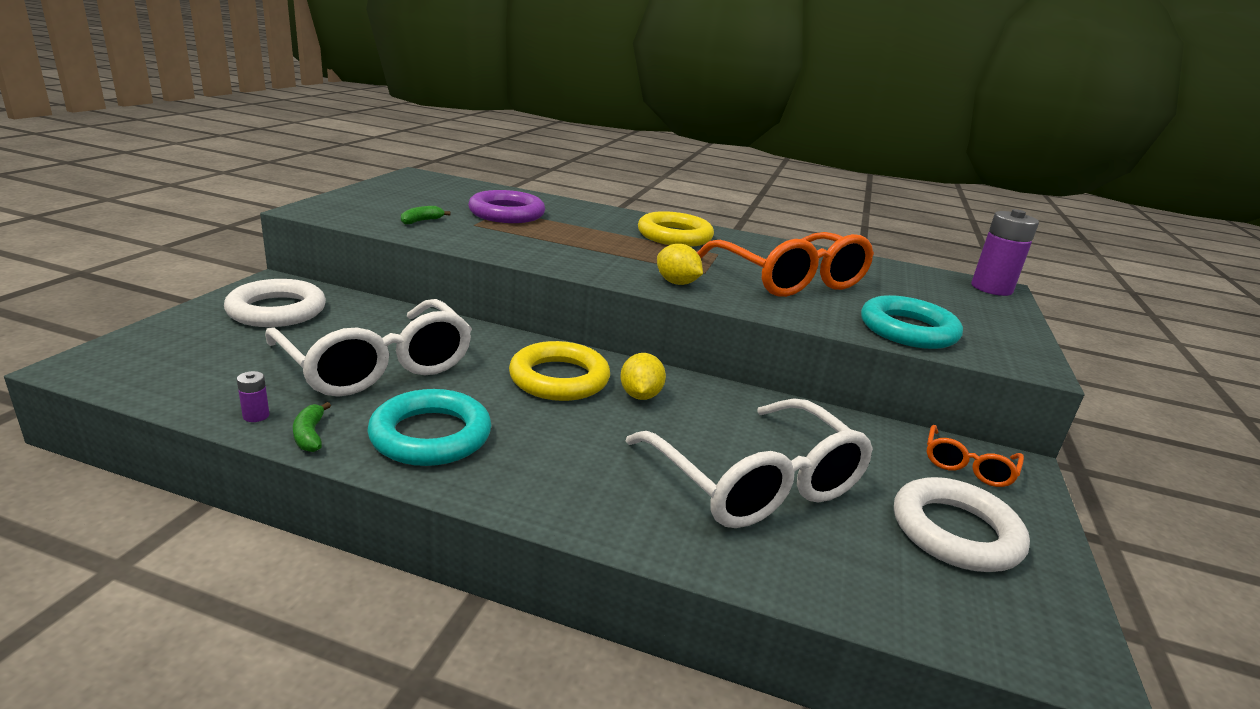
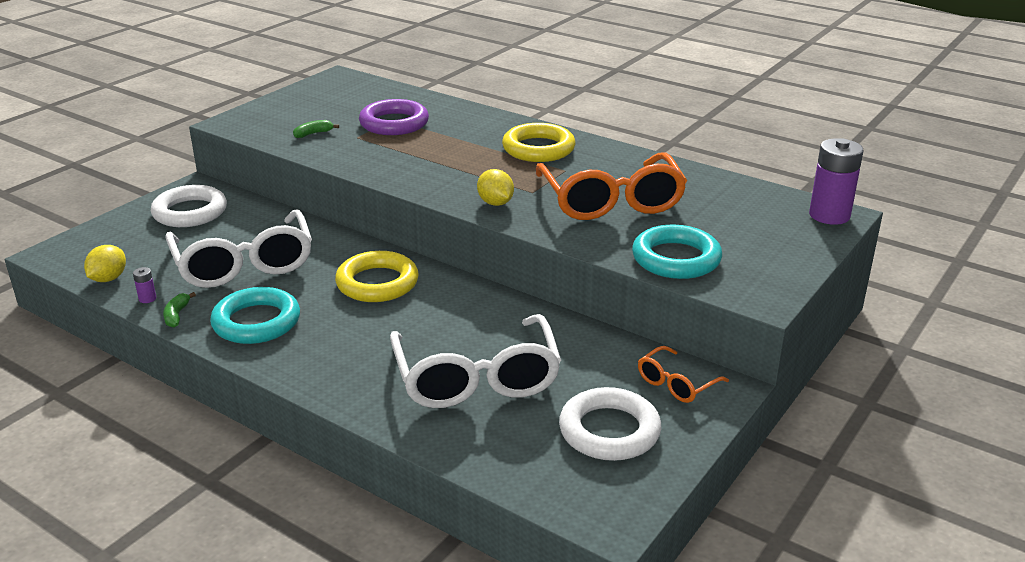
camera: 20 degrees right, 5 degrees up
yellow lemon [620,353,666,400] -> yellow lemon moved to [84,245,126,282]

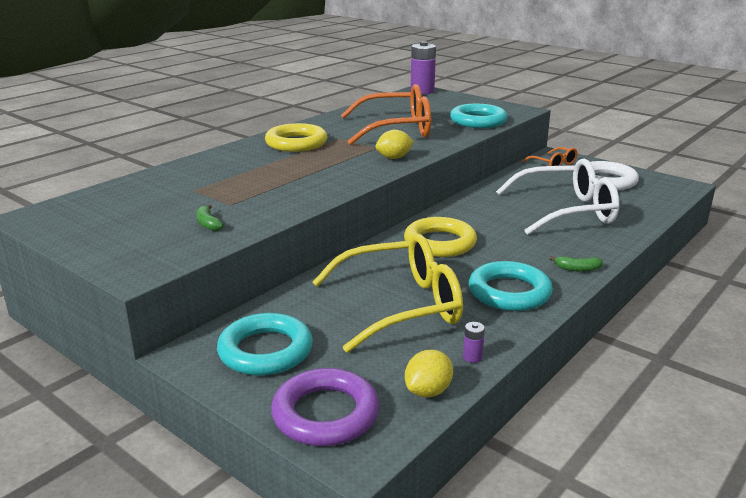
camera: 85 degrees left, 5 degrees down
yellow lemon [84,245,126,282] -> yellow lemon turned 75 degrees counterclockwise [405,350,453,397]
white ring [151,185,227,227] -> turquoise ring [217,313,313,376]
green banana [163,292,196,327] -> green banana moved to [549,256,603,272]
white glasses [165,209,312,288] -> yellow glasses [312,234,463,353]
purple ring [359,99,429,135] -> purple ring moved to [271,368,379,446]

